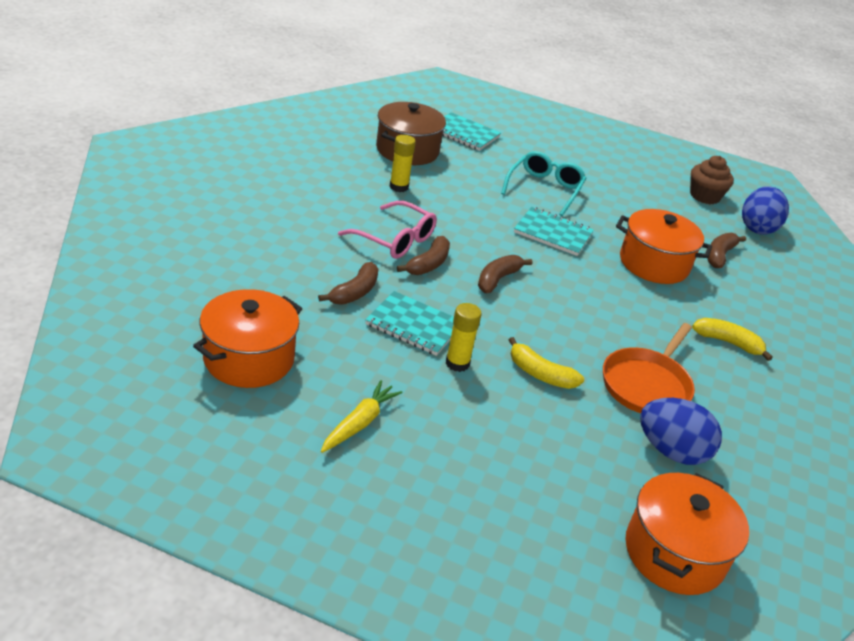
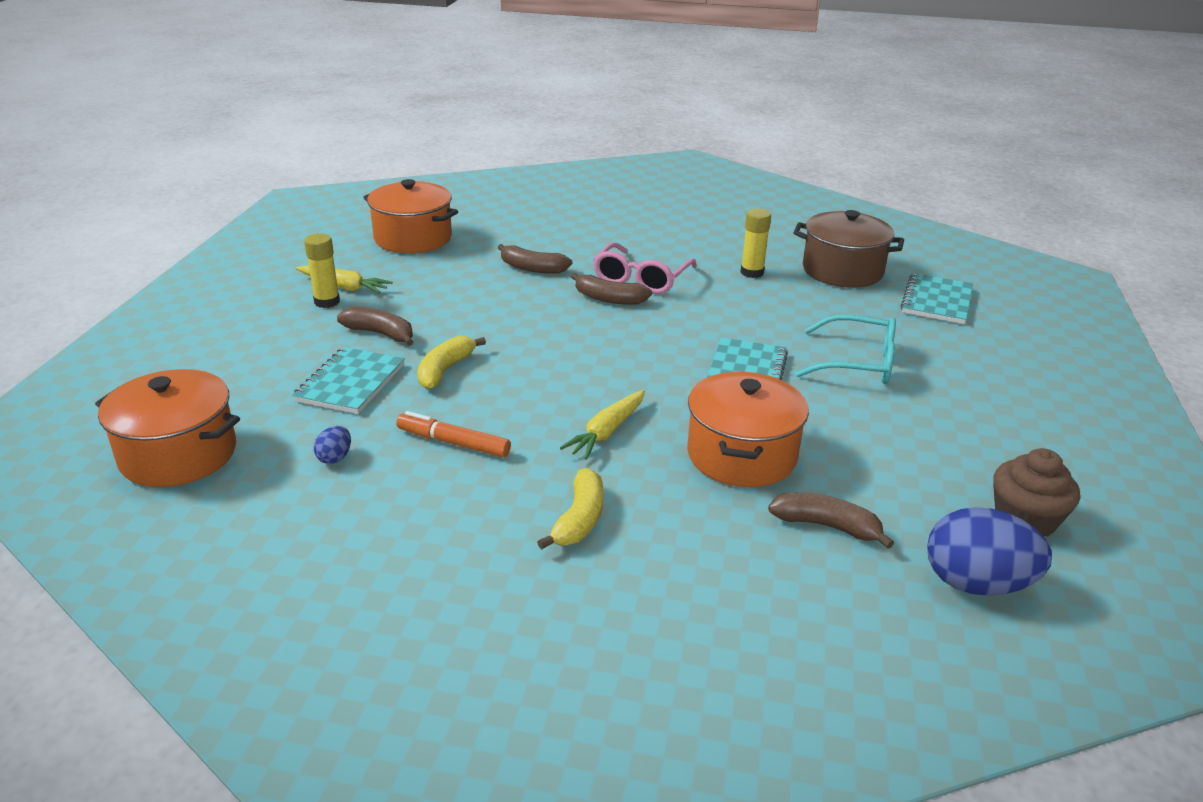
camera: 85 degrees right, 5 degrees down
turquoise notebook [365,291,454,356] -> turquoise notebook moved to [292,347,405,414]
yellow glue stick [446,303,482,372] -> yellow glue stick moved to [304,233,340,308]
brown banana [478,255,533,293] -> brown banana moved to [337,307,413,346]
orange pan [603,323,695,413] -> orange marker [396,411,511,457]
blue egg [640,398,722,465] -> blue egg [314,426,351,464], size x0.45
none -> yellow carrot [560,390,645,460]

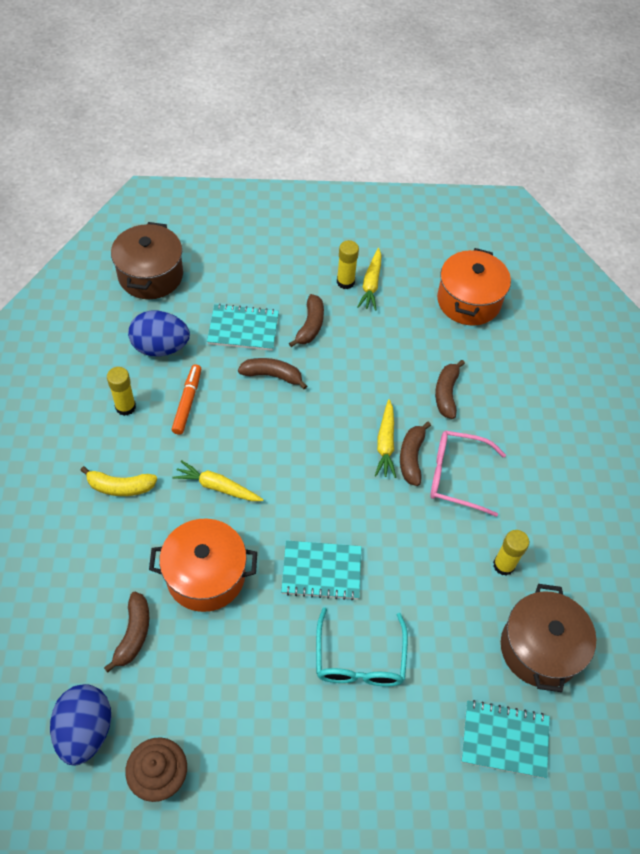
camera: 75 degrees right, 25 degrees up
orange pot [95,369,240,487] -> brown pot [111,222,183,299]
blue egg [314,426,351,464] -> blue egg [128,310,190,356], size x2.23
yellow banana [417,336,486,389] -> brown banana [238,358,307,389]
none -> yellow glue stick [107,367,136,416]
none -> yellow carrot [375,399,396,478]

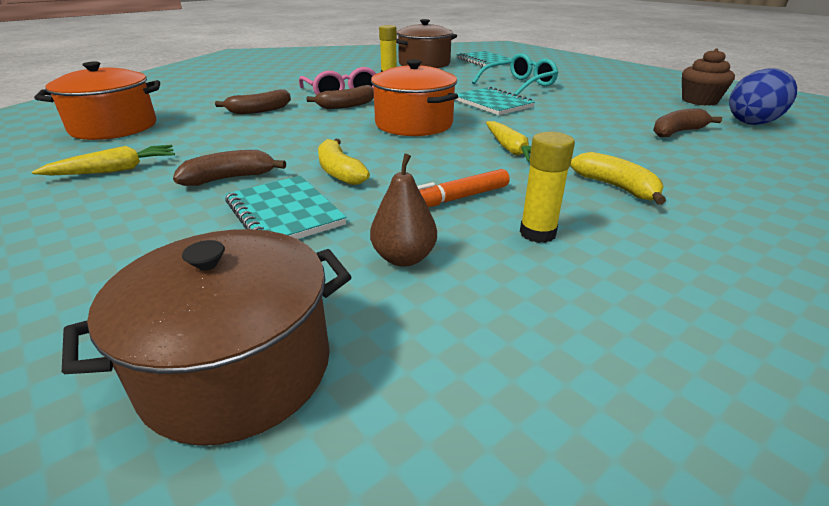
camera: 125 degrees left, 25 degrees down
blue egg [128,310,190,356] -> brown pear [370,153,437,267]
orange pot [149,518,257,612] -> orange pot moved to [371,59,458,136]
brown banana [238,358,307,389] -> yellow banana [318,139,370,185]
yellow glue stick [337,240,359,289] -> none
yellow carrot [375,399,396,478] -> none

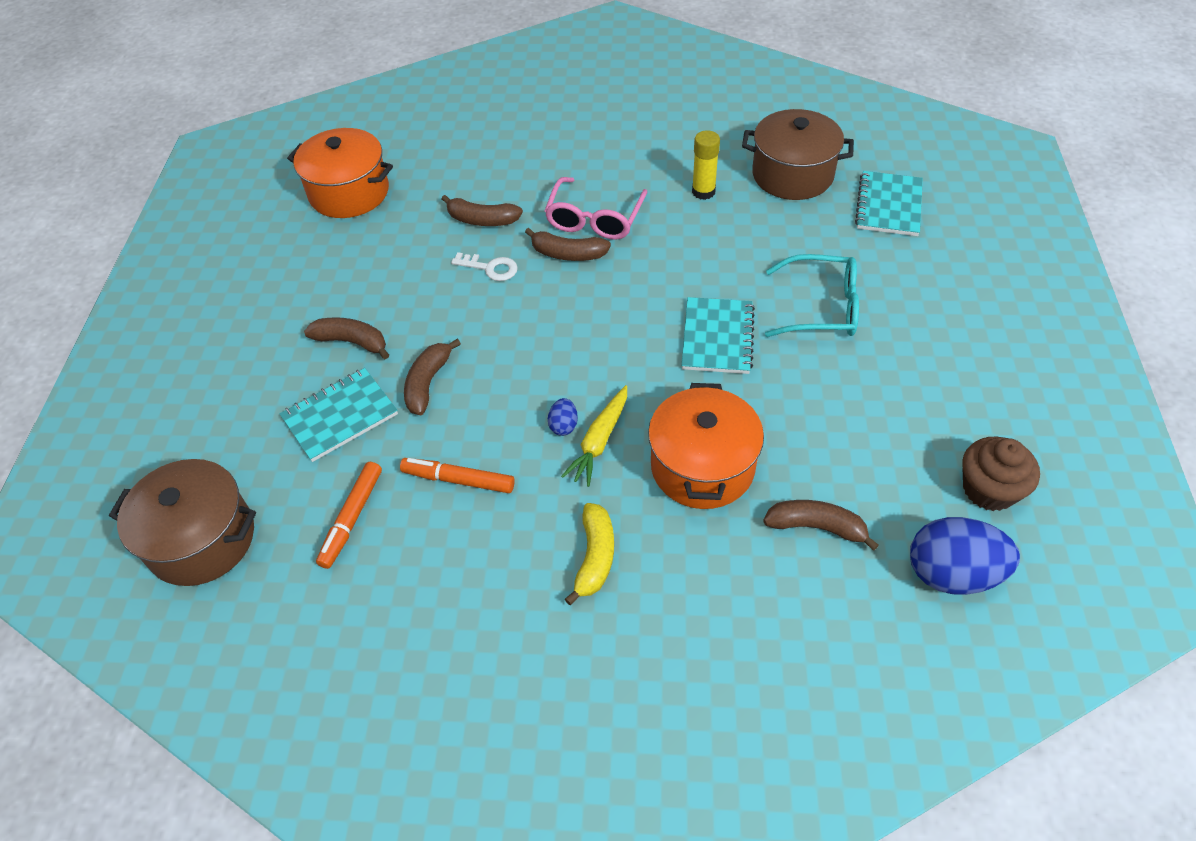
camera: 45 degrees right, 20 degrees up
yellow carrot [32,145,175,175] -> none
turquoise notebook [225,176,347,239] -> turquoise notebook turned 45 degrees clockwise [280,368,398,462]
yellow banana [318,139,370,185] -> brown banana [404,339,461,415]
brown pear [370,153,437,267] -> orange marker [316,462,382,569]
orange pot [371,59,458,136] -> orange pot moved to [648,383,764,509]
yellow glue stick [520,132,575,243] -> none
none -> white key [451,252,518,281]
none -> blue egg [548,398,578,436]

